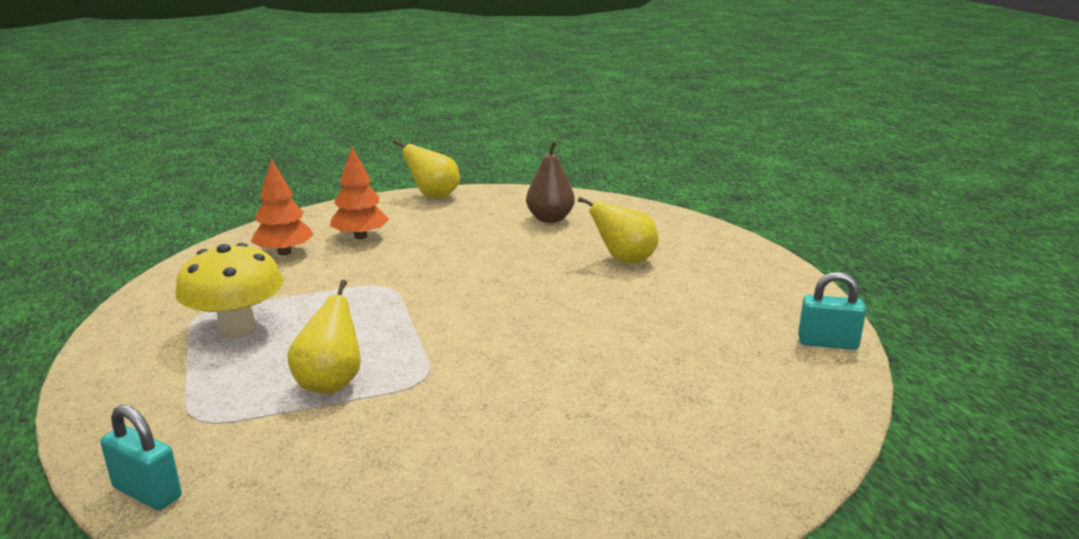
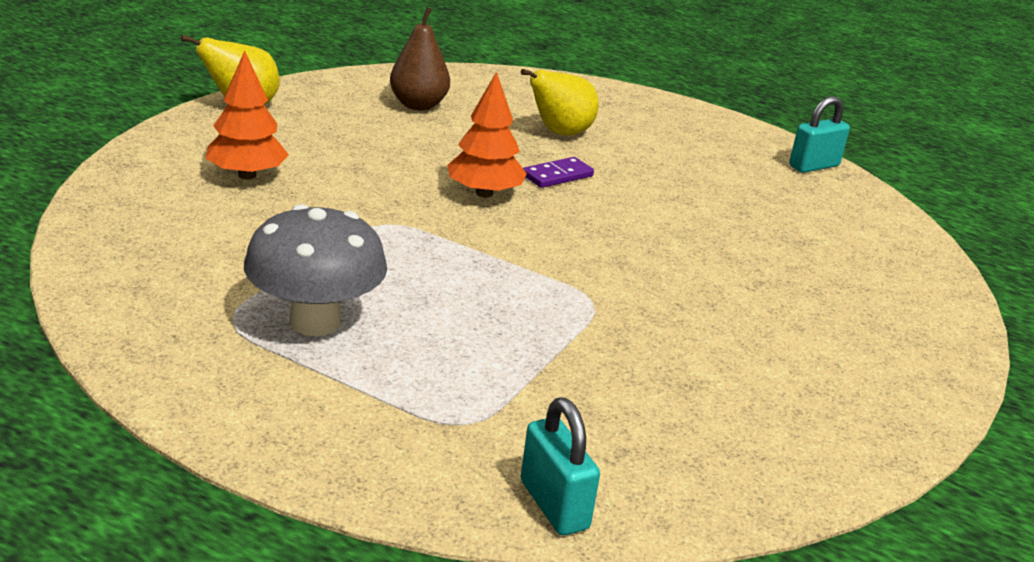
camera: 45 degrees left, 5 degrees up
turquoise padlock [100,405,182,510] -> turquoise padlock turned 75 degrees clockwise [521,397,600,535]
yellow mushroom [176,243,283,339] -> grey mushroom [244,204,387,336]
orange tree [250,159,314,255] -> orange tree moved to [447,72,527,198]
yellow pear [287,280,361,394] -> none
none -> purple domino [523,157,594,188]

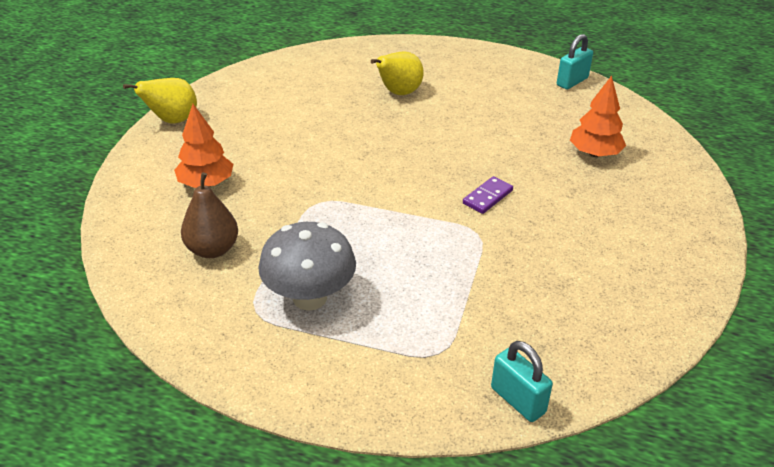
camera: 10 degrees left, 10 degrees up
brown pear [390,7,450,110] -> brown pear moved to [181,173,238,258]
orange tree [447,72,527,198] -> orange tree moved to [570,76,626,157]
purple domino [523,157,594,188] -> purple domino moved to [463,176,513,214]

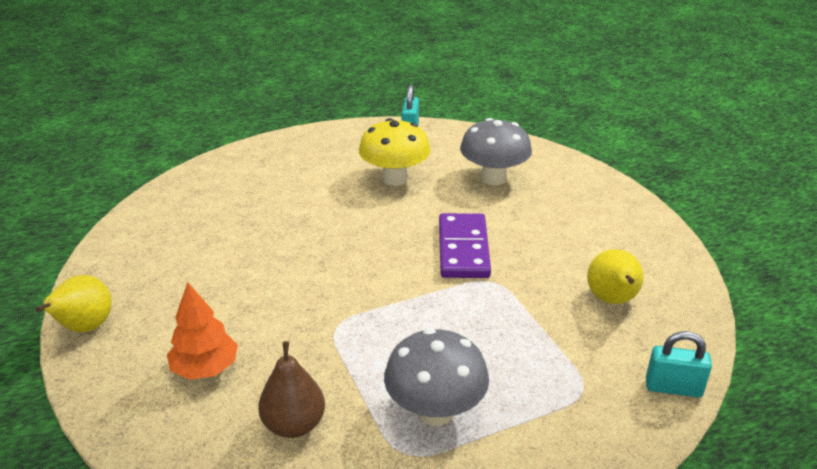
camera: 40 degrees left, 5 degrees down
yellow pear [371,52,424,95] -> yellow pear moved to [587,249,644,304]
purple domino [463,176,513,214] -> purple domino [439,213,491,278], size x1.88
orange tree [570,76,626,157] -> grey mushroom [460,118,532,185]
none -> yellow mushroom [359,118,430,186]

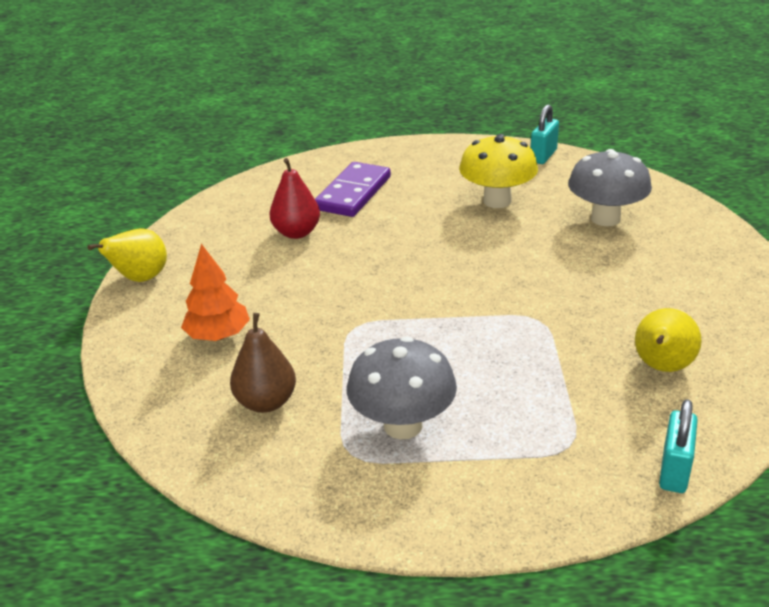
camera: 25 degrees right, 0 degrees up
purple domino [439,213,491,278] -> purple domino moved to [315,162,391,217]
turquoise padlock [646,331,712,398] -> turquoise padlock turned 75 degrees clockwise [659,399,698,493]
none -> red pear [270,158,320,239]

